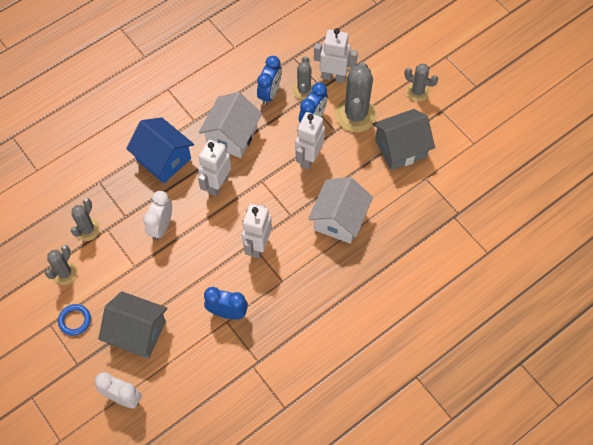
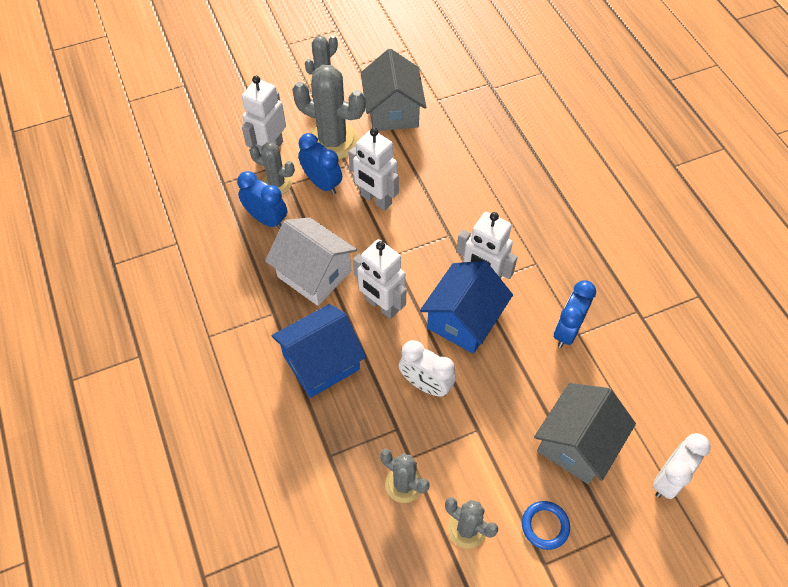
camera: 75 degrees left, 5 degrees down
white house [308,177,373,244] -> none
none -> blue house [420,261,513,354]

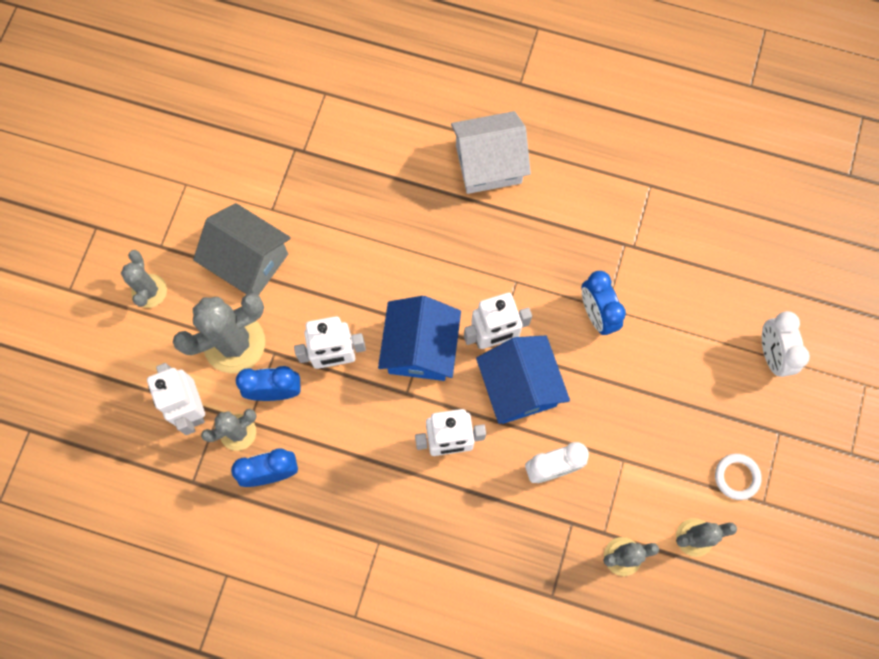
camera: 50 degrees left, 15 degrees up
white house [265,218,357,306] -> white house moved to [451,111,531,194]
blue house [272,304,366,398] -> blue house moved to [378,296,461,381]
blue ring [522,501,570,550] -> white ring [715,454,762,500]
grey house [534,383,636,484] -> none

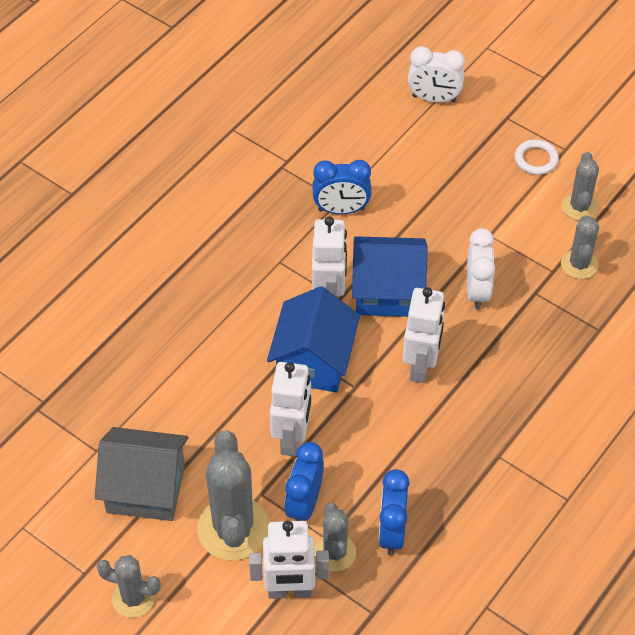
camera: 70 degrees left, 20 degrees down
grey house [193,203,291,295] -> grey house turned 45 degrees clockwise [95,427,188,521]
blue house [378,296,461,381] -> blue house turned 75 degrees clockwise [267,286,360,393]
white house [451,111,531,194] -> none

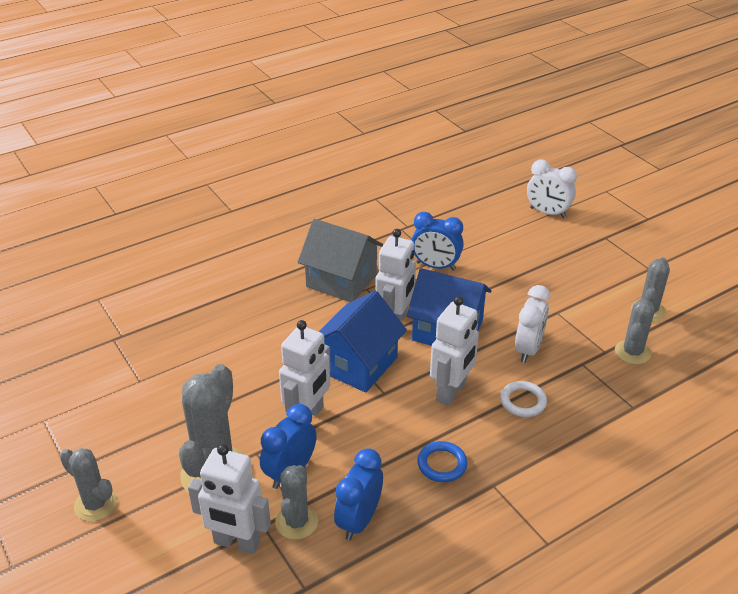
camera: 20 degrees right, 15 degrees down
grey house [95,427,188,521] -> grey house moved to [298,219,383,302]
white ring [514,139,559,175] -> white ring moved to [500,381,547,417]
none -> blue ring [417,441,468,482]

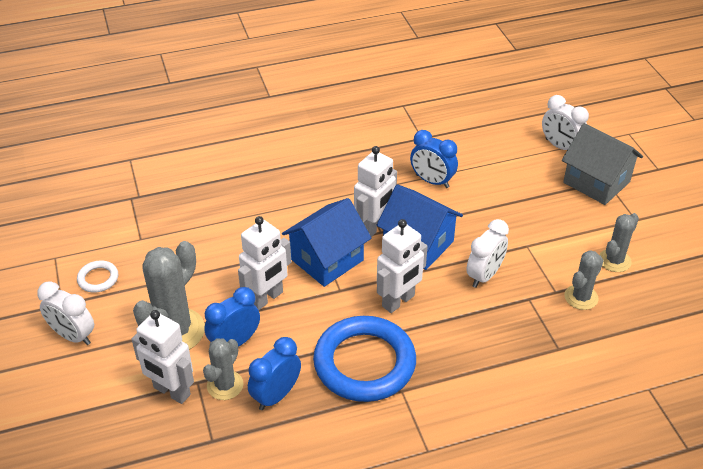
camera: 15 degrees right, 5 degrees up
grey cactus [60,448,117,522] -> white clock [37,281,94,345]
grey house [298,219,383,302] -> grey house moved to [562,123,643,205]
blue ring [417,441,468,482] -> blue ring [313,316,416,402], size x2.31
white ring [500,381,547,417] -> white ring moved to [77,260,118,293]

